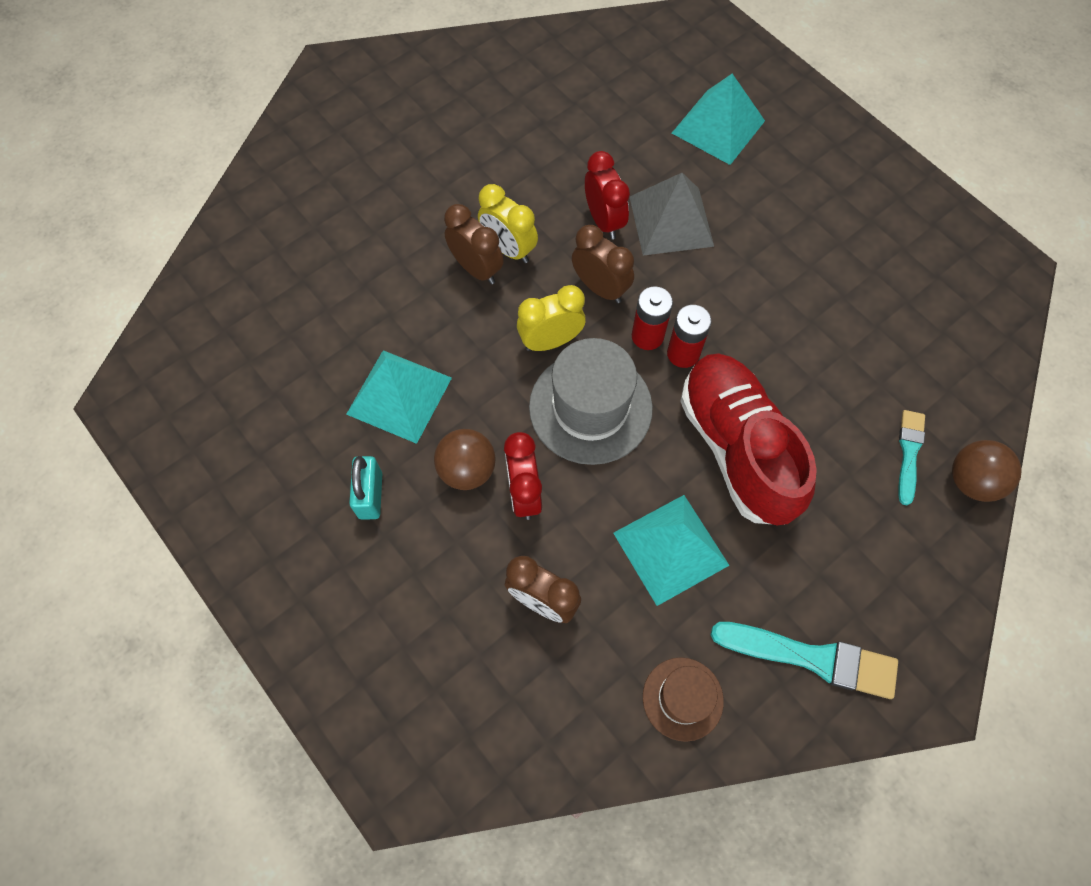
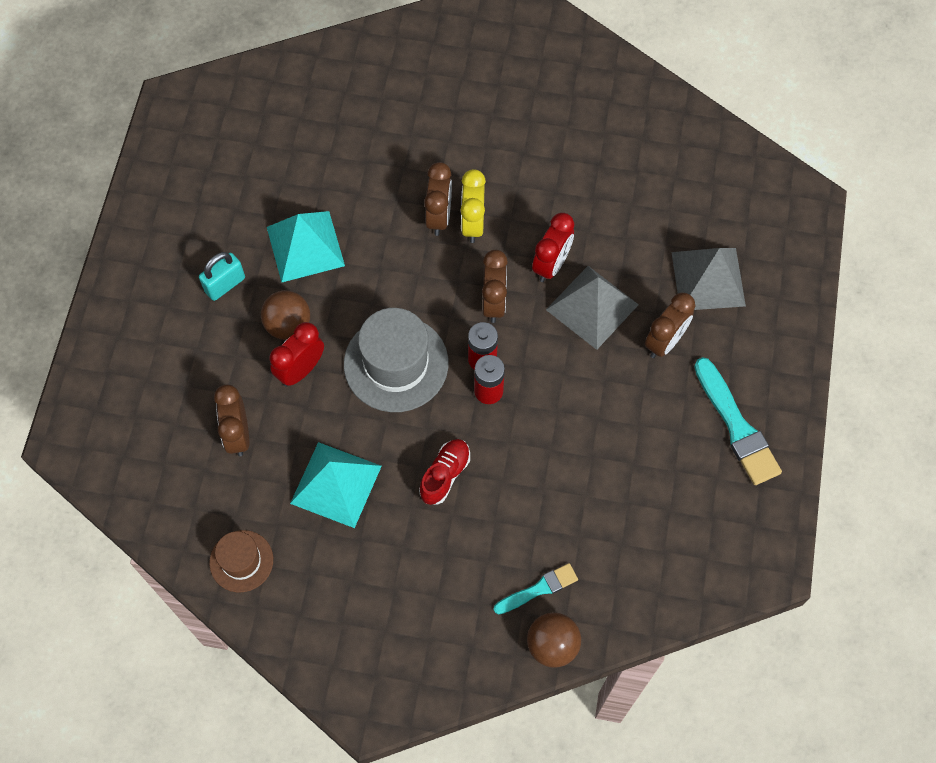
camera: 50 degrees right, 0 degrees up
yellow clock [517,285,586,351] -> none
turquoise pyramid [672,74,765,165] -> grey pyramid [671,248,746,310]
red shoe [680,353,817,526] -> red shoe [419,439,470,505], size x0.47
turquoise brush [711,622,898,699] -> turquoise brush moved to [694,357,782,485]
none -> brown clock [645,292,695,358]

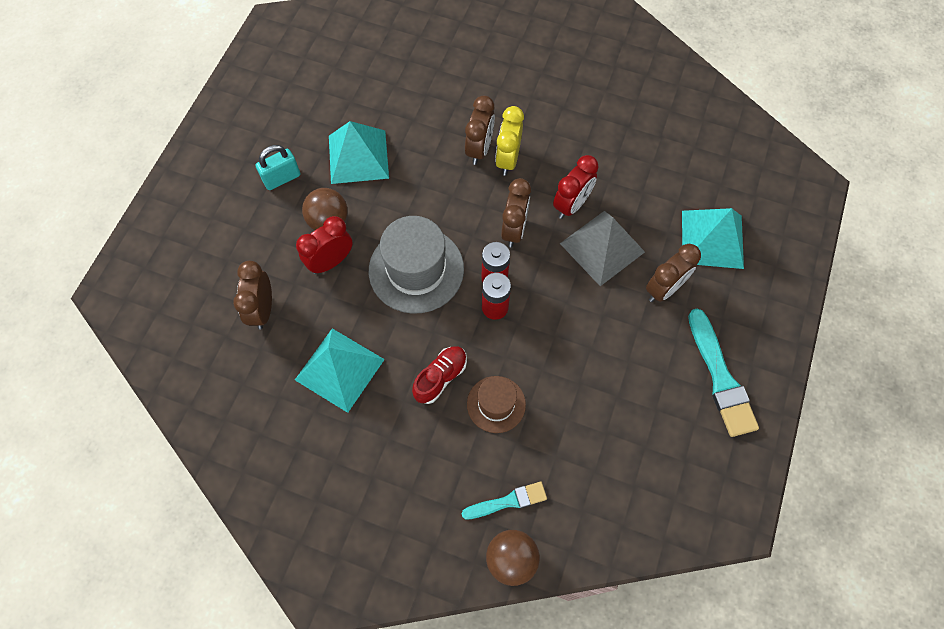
camera: 10 degrees right, 0 degrees up
brown hat [209,530,273,592] -> brown hat moved to [467,376,526,433]
grey pyramid [671,248,746,310] -> turquoise pyramid [682,208,744,269]

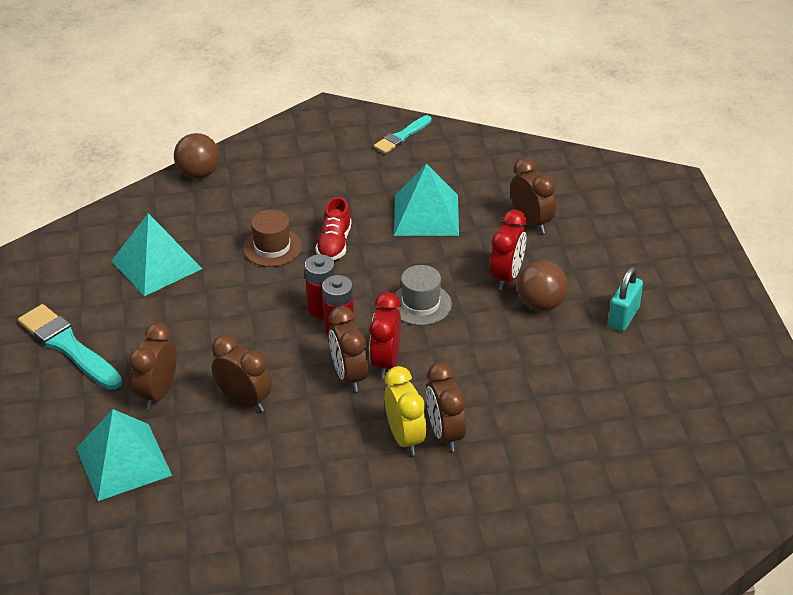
camera: 150 degrees right, 25 degrees down
turquoise pyramid [329,121,389,184] -> turquoise pyramid moved to [112,213,202,296]
grey hat [369,216,464,314] -> grey hat [394,265,452,325], size x0.57
turquoise brush [461,482,547,520] -> turquoise brush moved to [374,115,432,154]
red clock [553,155,599,219] -> red clock moved to [369,292,401,378]
grey pyramid [560,211,645,286] -> brown clock [212,335,272,412]

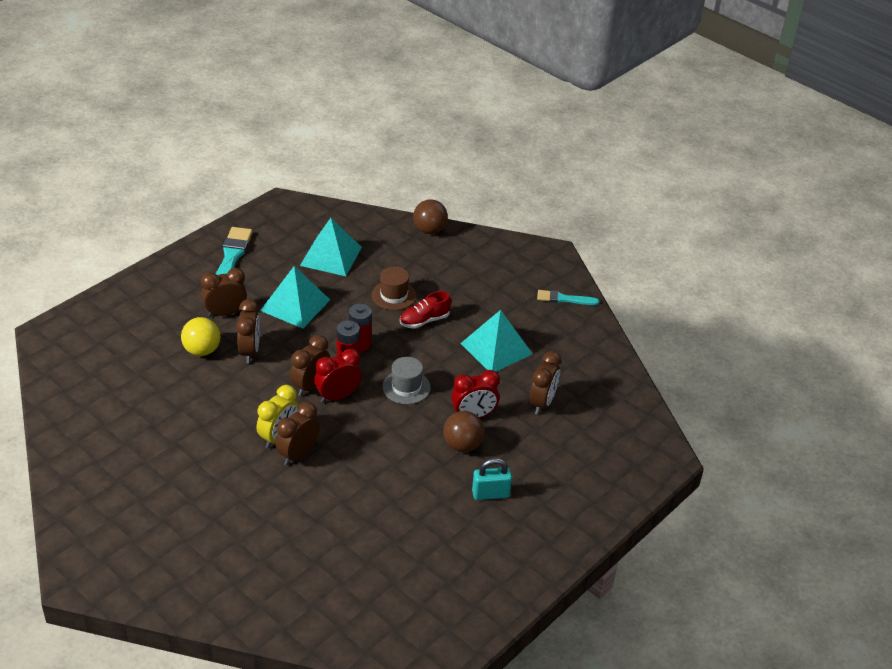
camera: 50 degrees right, 0 degrees up
turquoise pyramid [76,409,172,501] -> turquoise pyramid moved to [260,266,330,329]
none -> yellow ball [181,317,221,356]

